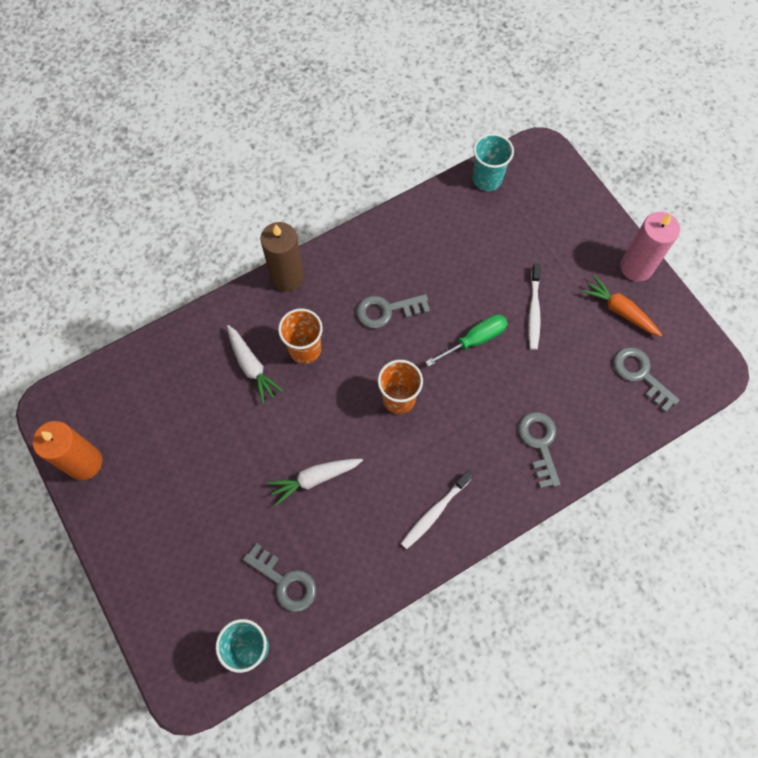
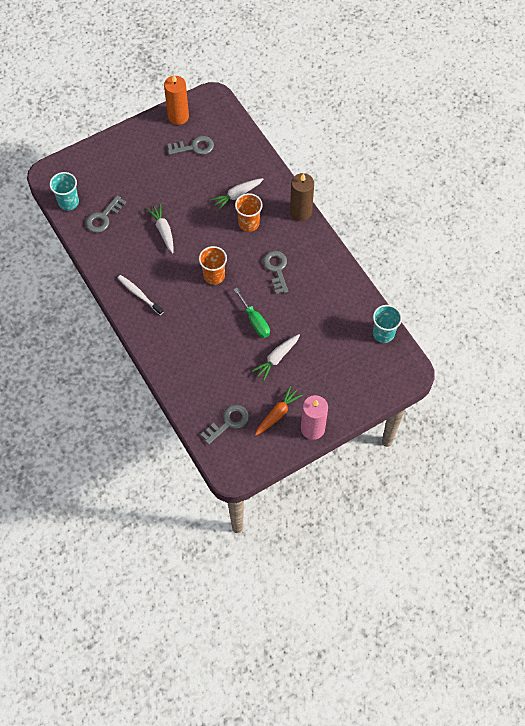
camera: 90 degrees right, 5 degrees down
grey key [518,412,561,488] -> grey key moved to [167,136,214,155]
white toothbrush [528,264,541,350] -> white carrot [252,334,300,381]

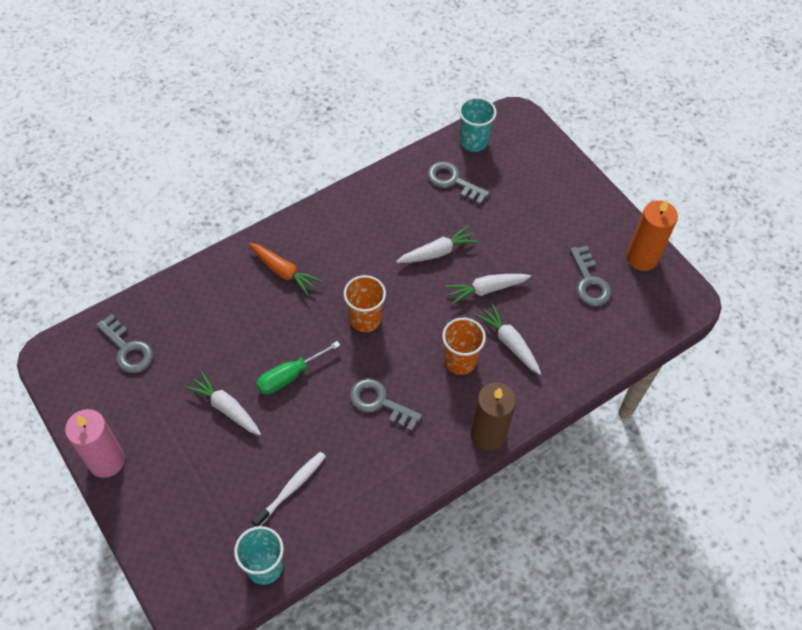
camera: 85 degrees right, 5 degrees down
white toothbrush [118,275,163,315] -> white toothbrush moved to [251,452,326,527]
orange carrot [255,385,303,436] -> orange carrot moved to [249,243,322,296]
grey key [263,251,288,294] -> grey key turned 135 degrees counterclockwise [350,379,422,431]
none -> white carrot [445,274,531,305]

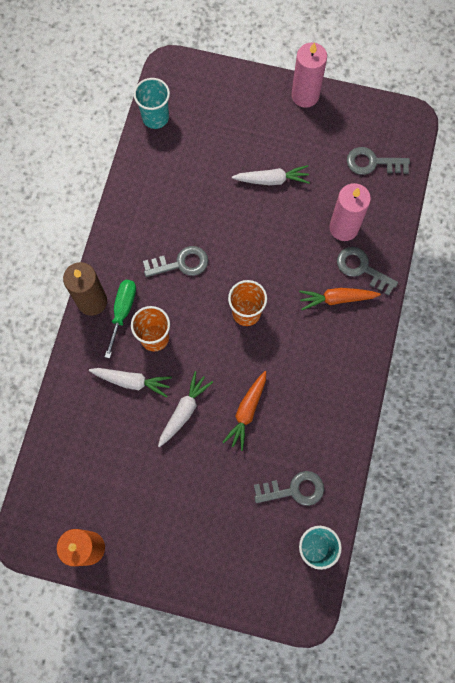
camera: 140 degrees right, 15 degrees up
white toothbrush [251,452,326,527] -> none
green screwdriver [256,341,341,394] -> green screwdriver moved to [105,280,136,359]
white carrot [396,225,478,263] -> orange carrot [222,371,266,451]
grey key [570,246,611,306] -> grey key moved to [337,247,398,296]
none -> pink candle [329,183,371,241]

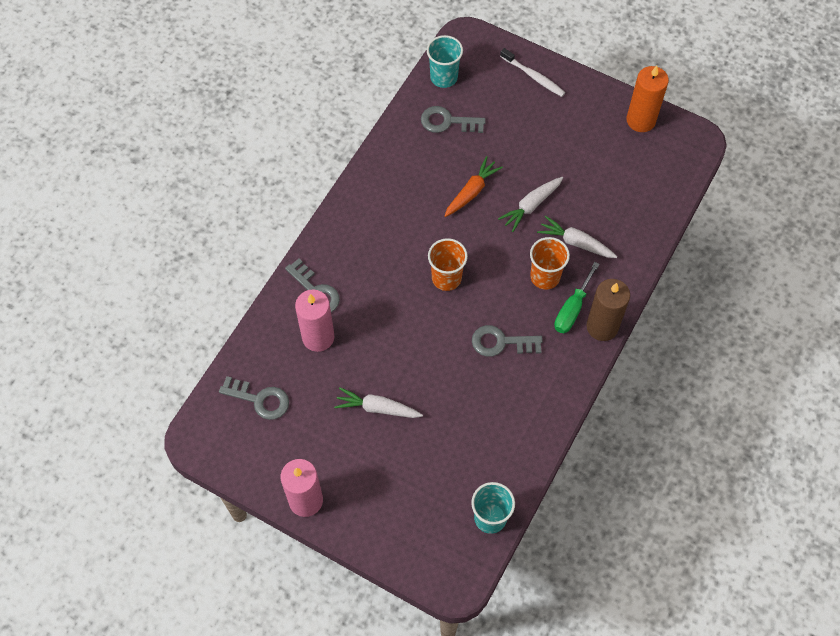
camera: 165 degrees left, 10 degrees down
orange carrot [299,288,381,310] -> none
none -> white toothbrush [500,48,566,97]

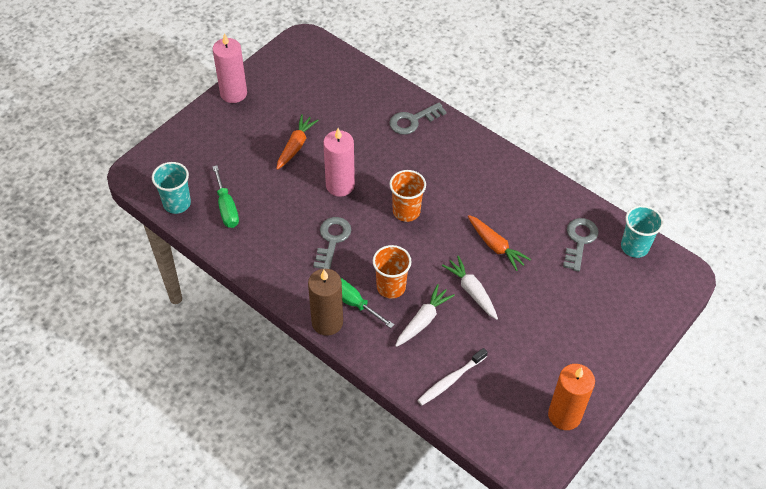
camera: 100 degrees right, 10 degrees down
grey key [219,376,289,420] -> none
pink candle [295,289,334,352] -> pink candle moved to [323,128,355,197]
white carrot [334,387,423,418] -> orange carrot [276,114,319,170]
white toothbrush [500,48,566,97] -> white toothbrush moved to [417,348,488,405]
none -> green screwdriver [212,165,239,228]

